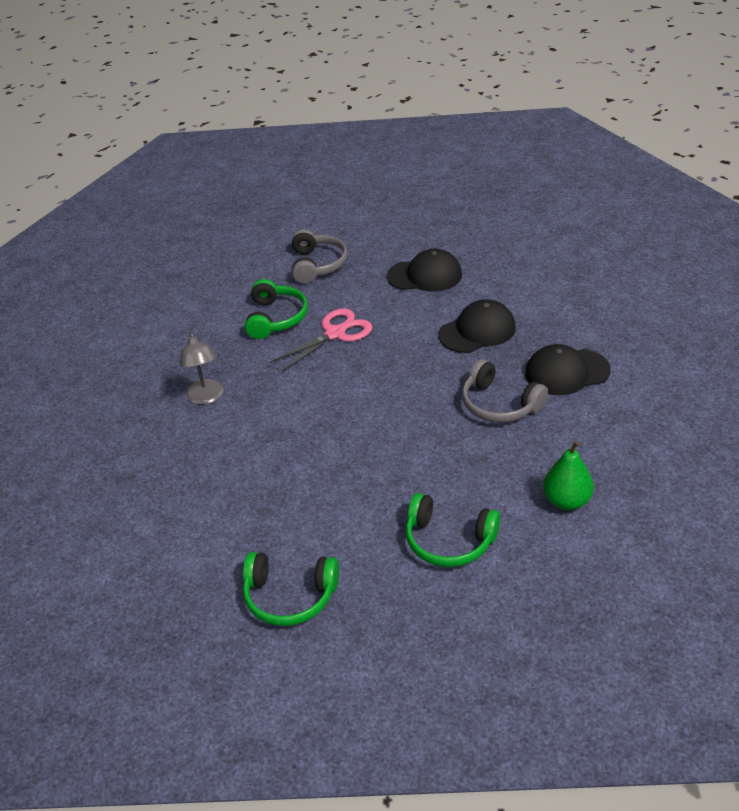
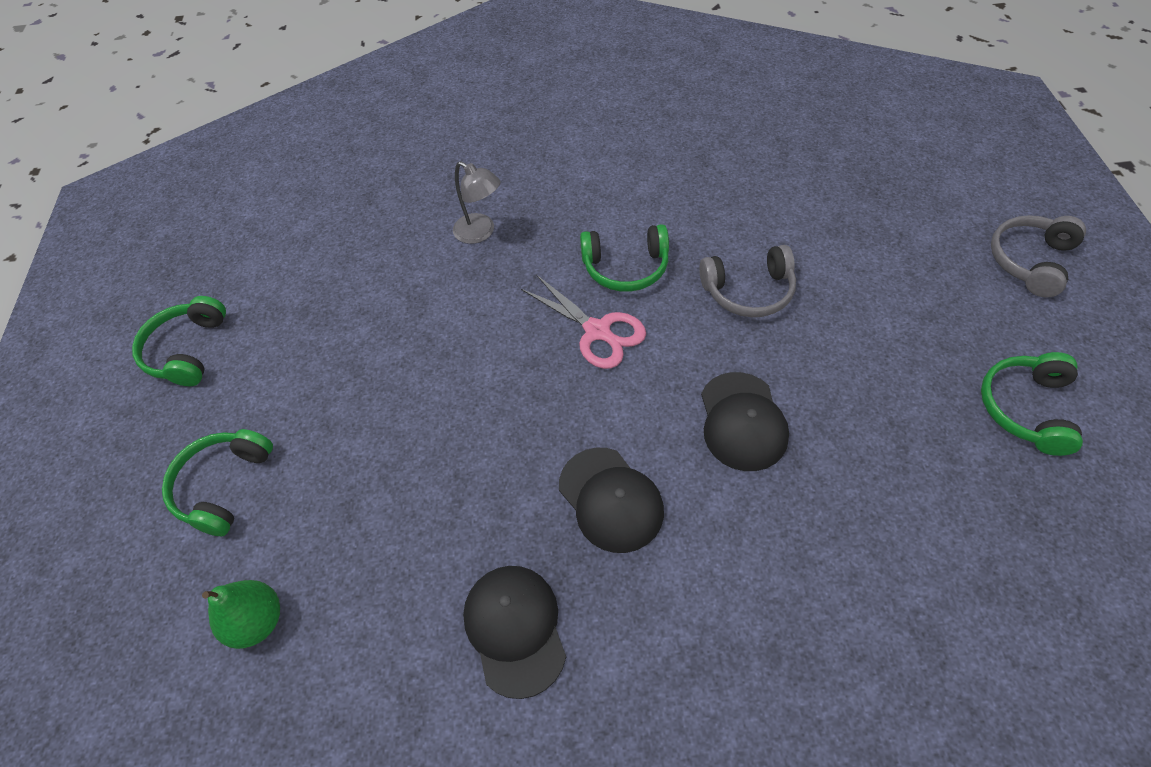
camera: 85 degrees right, 15 degrees up
grey lamp [180,332,224,404] -> grey lamp turned 120 degrees counterclockwise [453,161,500,244]
grey headphones [462,359,548,423] -> grey headphones moved to [991,215,1086,298]
none -> green headphones [981,352,1083,456]

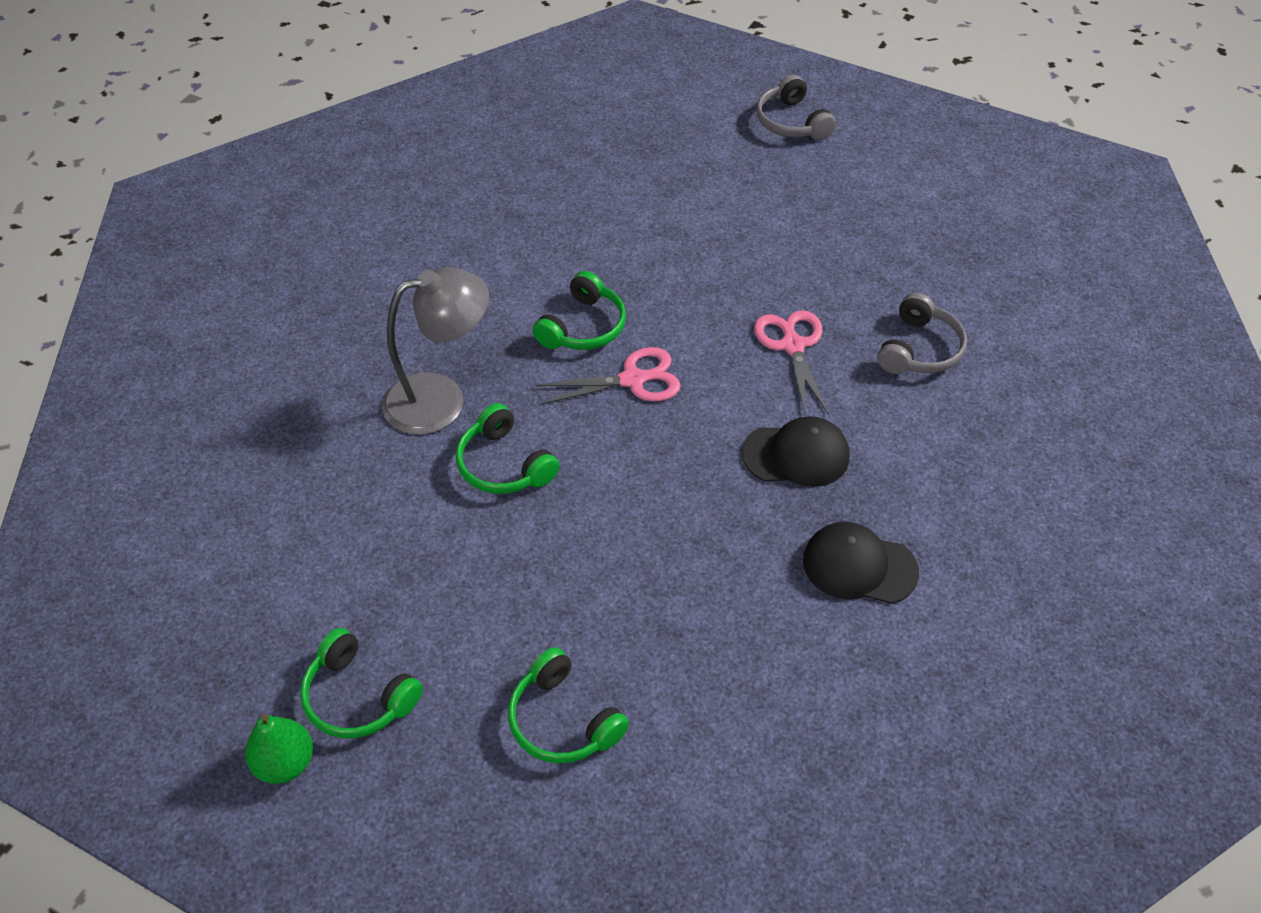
camera: 60 degrees left, 5 degrees down
green pear [202,580,280,649] -> green pear moved to [245,714,313,784]
grey lamp [453,161,500,244] -> grey lamp [382,267,489,435], size x1.71
grey headphones [699,245,796,317] -> grey headphones moved to [877,292,967,374]
black cap [701,372,789,471] -> pink scissors [754,310,829,416]
green headphones [981,352,1083,456] -> green headphones moved to [456,403,560,494]

